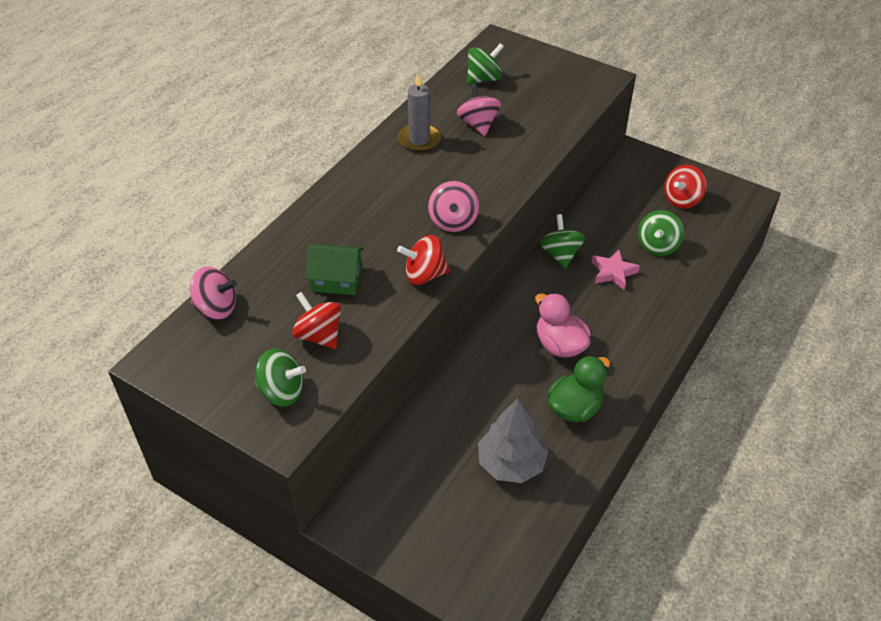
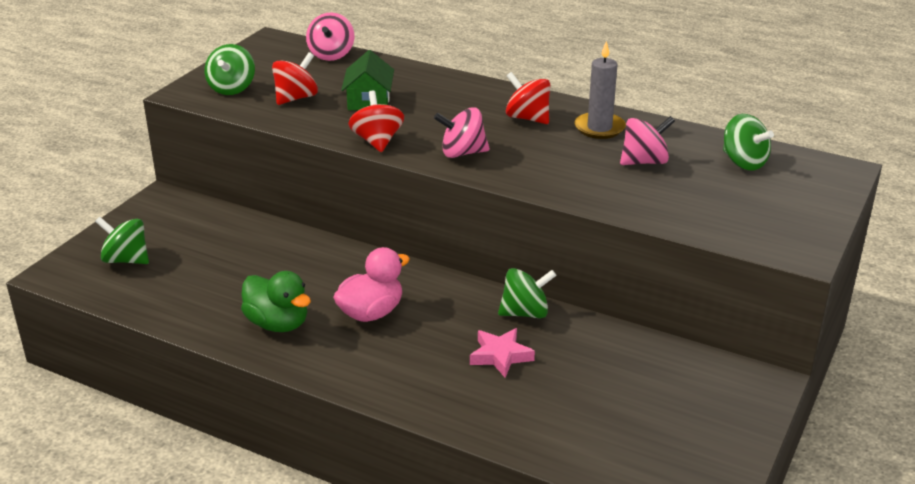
camera: 85 degrees right, 15 degrees down
grey tree [478,399,549,483] -> none
green spinning top [638,210,684,256] -> green spinning top moved to [95,217,149,264]
red spinning top [664,165,707,209] -> red spinning top moved to [506,72,550,124]

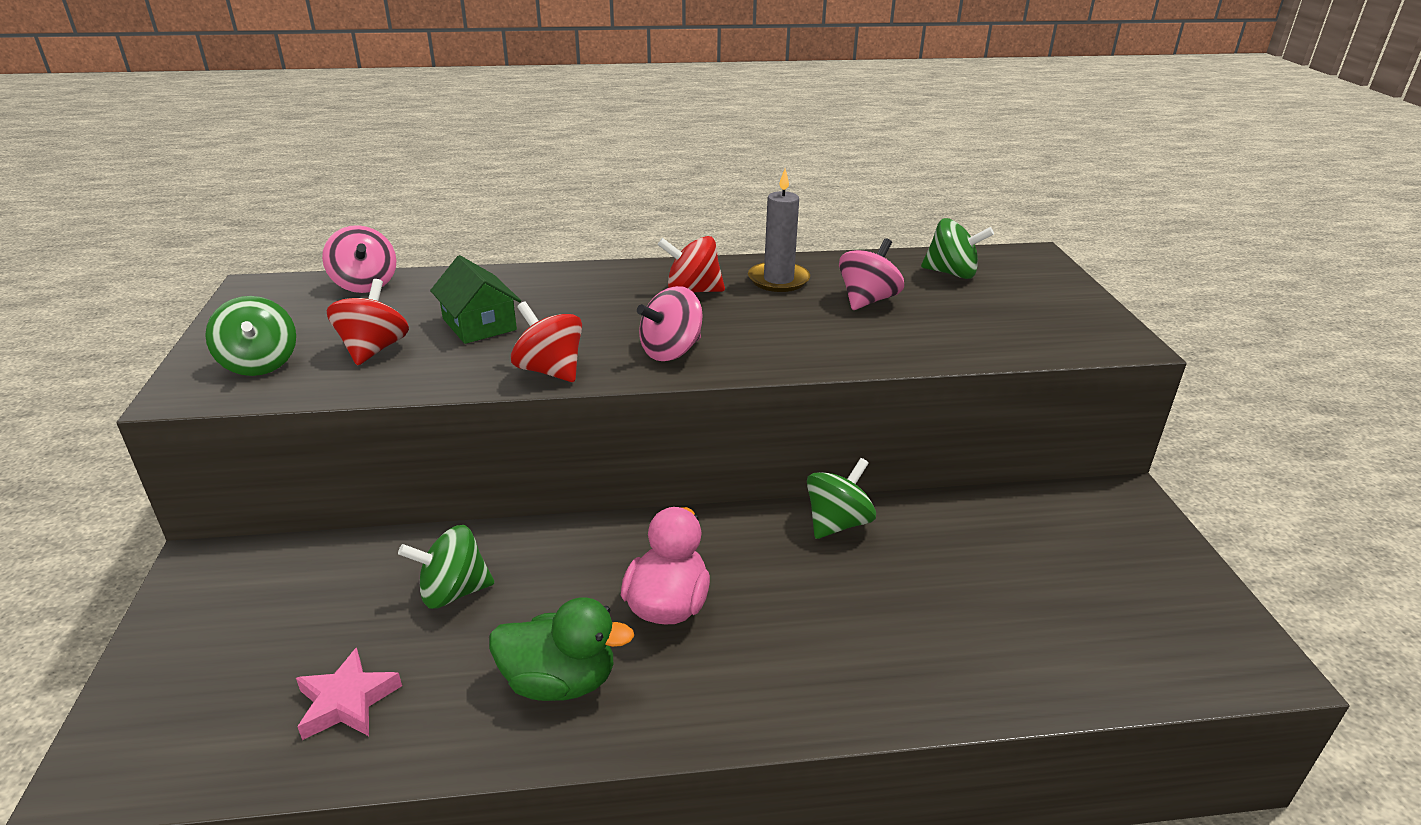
camera: 35 degrees left, 0 degrees up
green spinning top [95,217,149,264] -> green spinning top moved to [398,525,494,609]
pink star [470,328,535,378] -> pink star moved to [296,647,402,740]

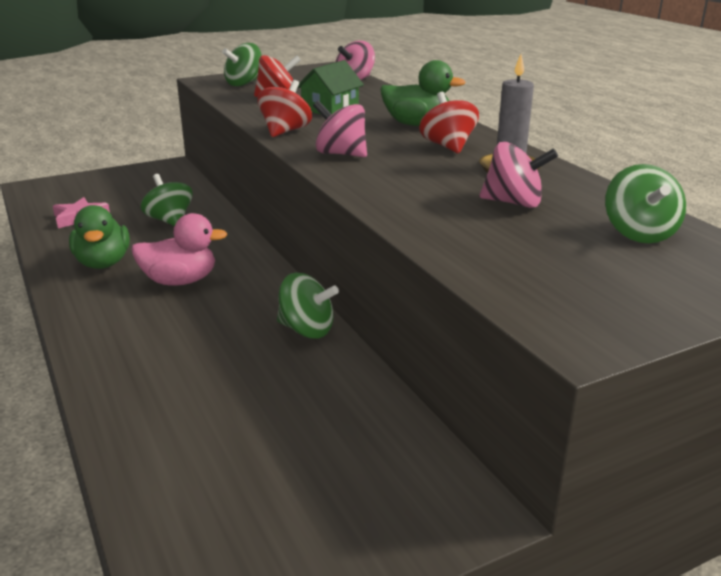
camera: 70 degrees right, 5 degrees down
none -> green duck [380,60,466,126]

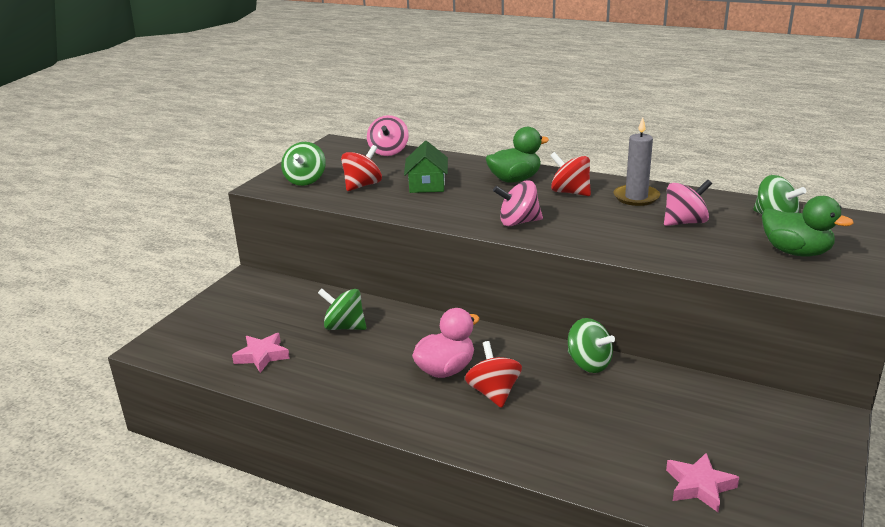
camera: 35 degrees left, 0 degrees up
green duck [69,205,130,269] -> green duck moved to [762,196,854,257]
red spinning top [257,80,312,137] -> red spinning top moved to [465,341,522,408]
green spinning top [277,273,339,338] -> green spinning top turned 60 degrees clockwise [568,318,615,373]
none -> pink star [666,453,739,512]

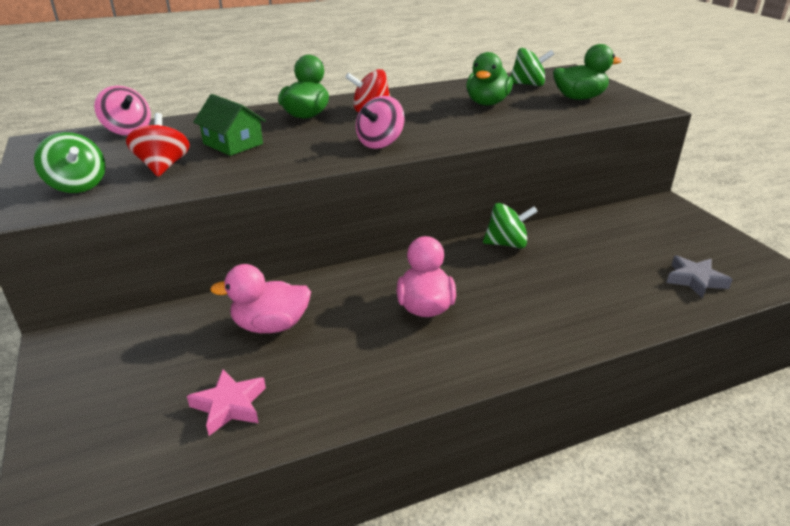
camera: 50 degrees left, 5 degrees up
green spinning top [318,289,367,330] -> pink duck [210,264,311,333]
red spinning top [465,341,522,408] -> none
grey candle [613,118,660,206] -> none
pink spinning top [664,179,712,226] -> green duck [466,52,513,105]
pink star [666,453,739,512] -> grey star [666,256,733,299]

